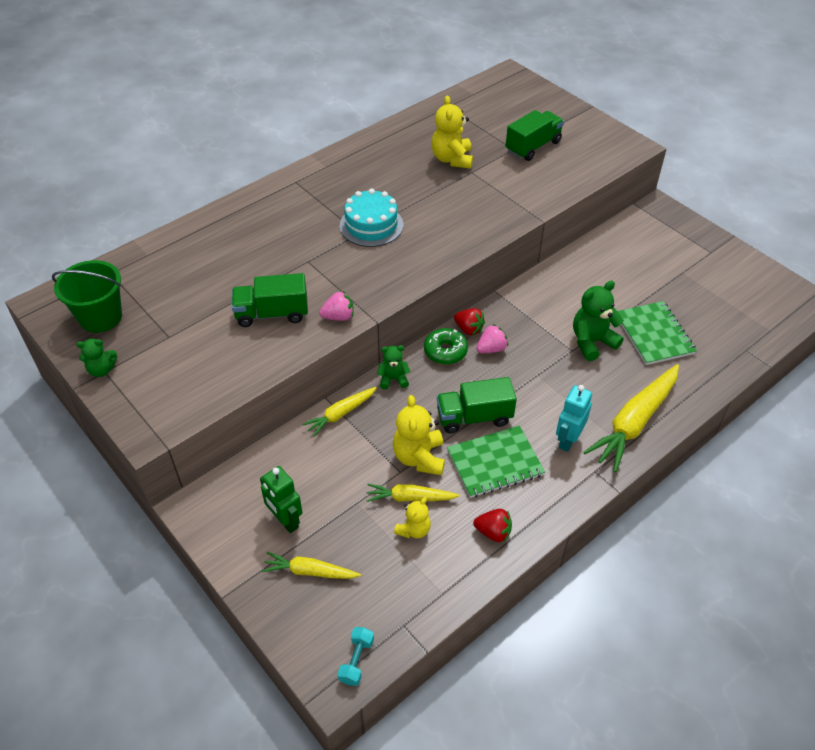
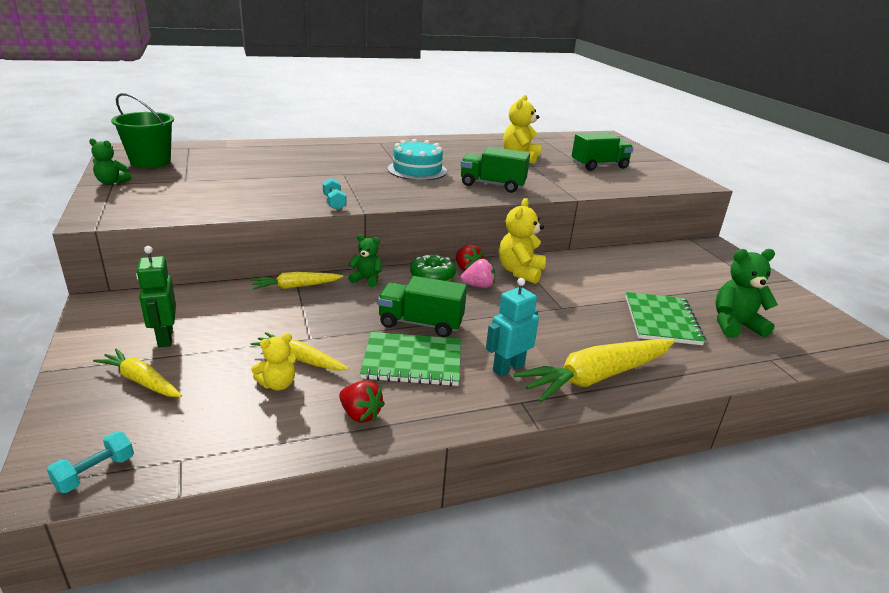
camera: 20 degrees right, 20 degrees down
green truck [232,273,308,327] -> green truck moved to [461,147,530,193]
pink strawberry [319,291,354,321] -> turquoise dumbbell [323,178,347,210]
yellow teddy bear [393,395,445,475] -> yellow teddy bear moved to [499,198,546,284]
green teddy bear [573,281,624,361] -> green teddy bear moved to [716,249,778,338]

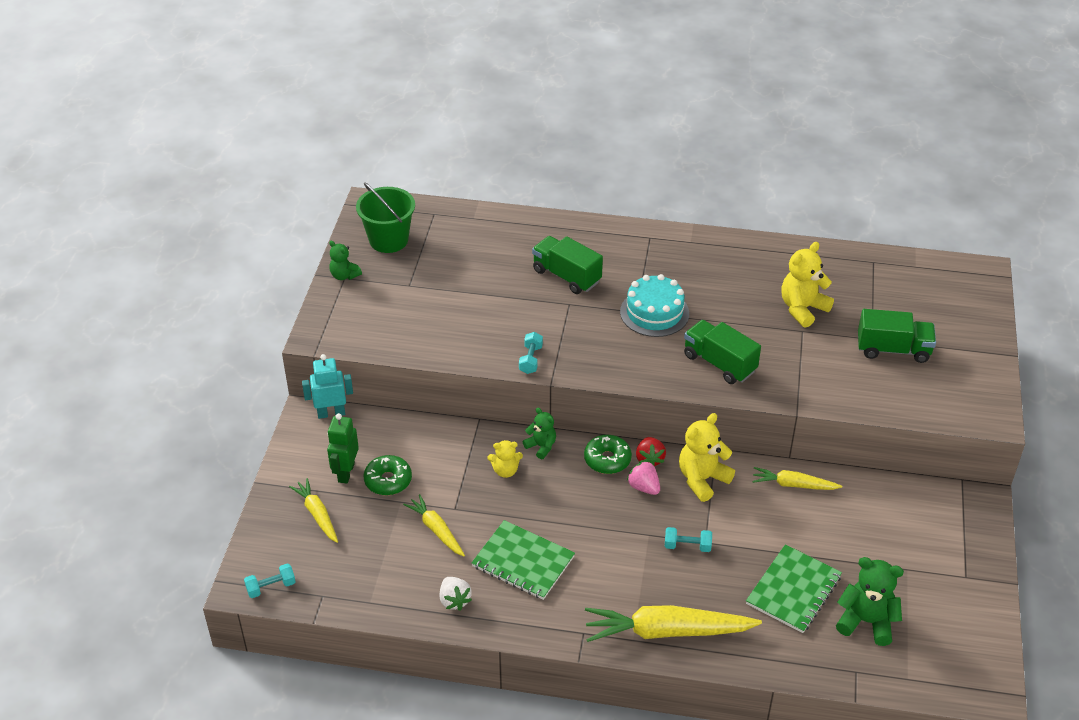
camera: 30 degrees right, 15 degrees up
yellow teddy bear [251,333,297,390] -> yellow teddy bear moved to [488,440,523,478]
yellow carrot [252,272,343,290] -> yellow carrot moved to [752,467,842,490]
red strawberry [339,381,385,423] -> white strawberry [440,577,472,611]
green truck [378,276,467,337] -> green truck moved to [532,236,603,294]
pink strawberry [461,259,495,288] -> pink strawberry turned 150 degrees counterclockwise [627,461,660,495]
turquoise robot [486,278,539,377] -> turquoise robot moved to [302,354,353,419]
none -> green donut [364,455,412,495]
none -> turquoise dumbbell [665,527,712,552]

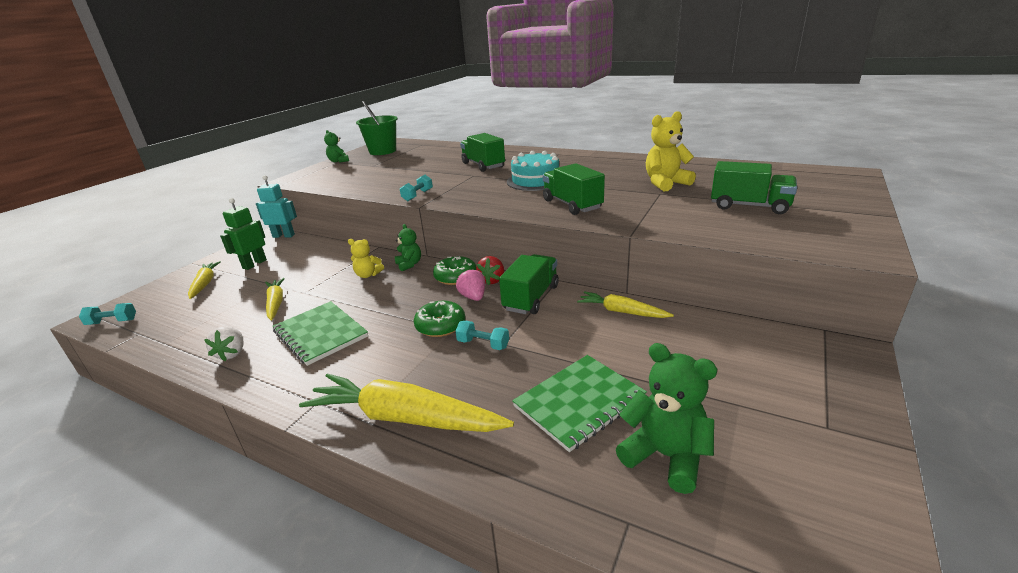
camera: 20 degrees right, 15 degrees down
green donut [364,455,412,495] -> green donut moved to [414,301,465,337]
yellow teddy bear [679,413,735,502] -> green truck [499,254,559,314]

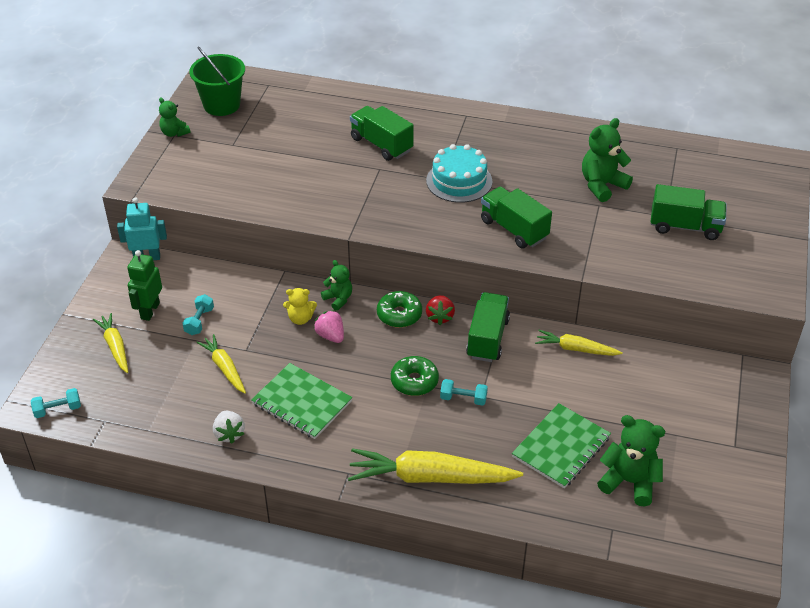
camera: 15 degrees left, 15 degrees up
turquoise dumbbell [400,175,433,201] -> turquoise dumbbell moved to [182,294,214,335]
pink strawberry [456,268,485,301] -> pink strawberry moved to [314,310,344,343]
yellow teddy bear [646,111,696,192] -> green teddy bear [582,118,633,202]

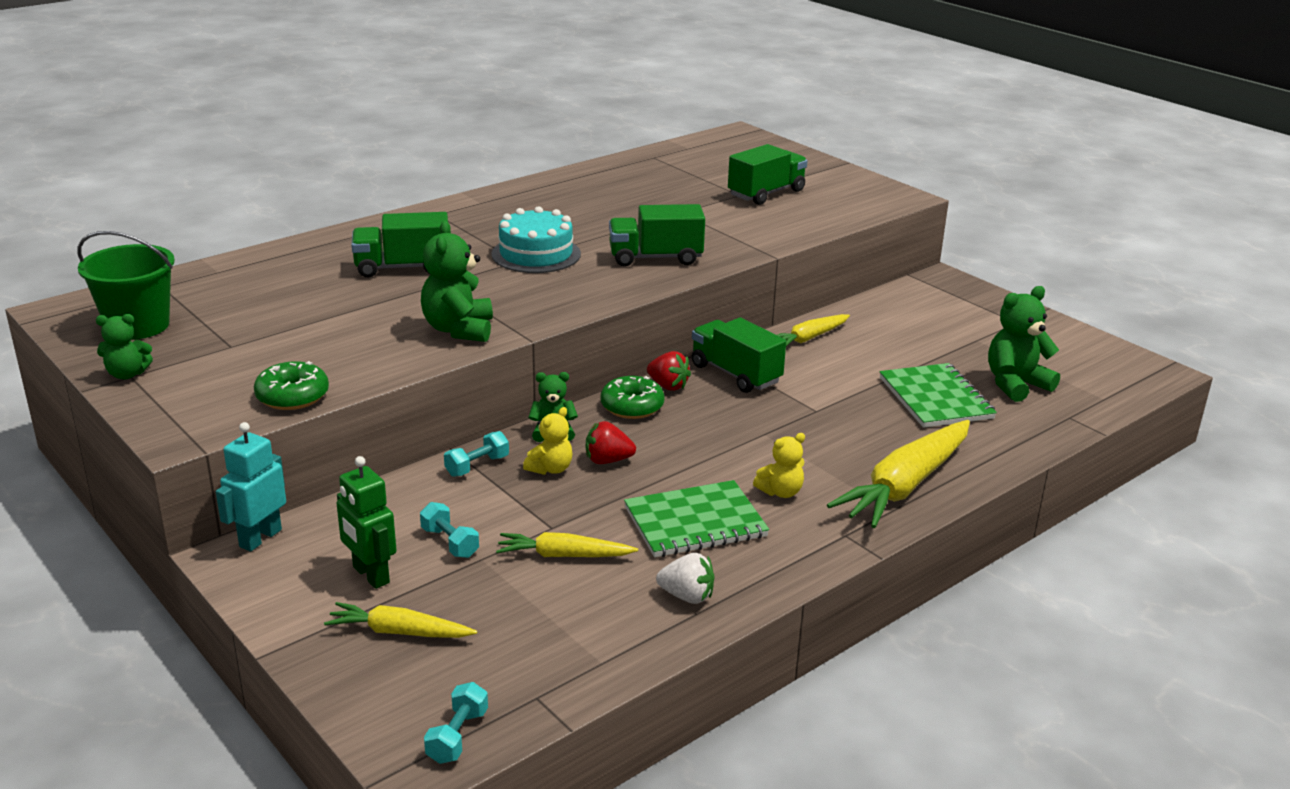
camera: 55 degrees left, 15 degrees down
pink strawberry [314,310,344,343] -> red strawberry [586,421,636,464]
green donut [391,356,439,396] -> green donut moved to [254,361,329,410]
turquoise dumbbell [440,379,488,406] -> turquoise dumbbell moved to [444,431,509,477]
green teddy bear [582,118,633,202] -> green teddy bear moved to [421,221,493,342]
none -> yellow teddy bear [753,433,805,498]

